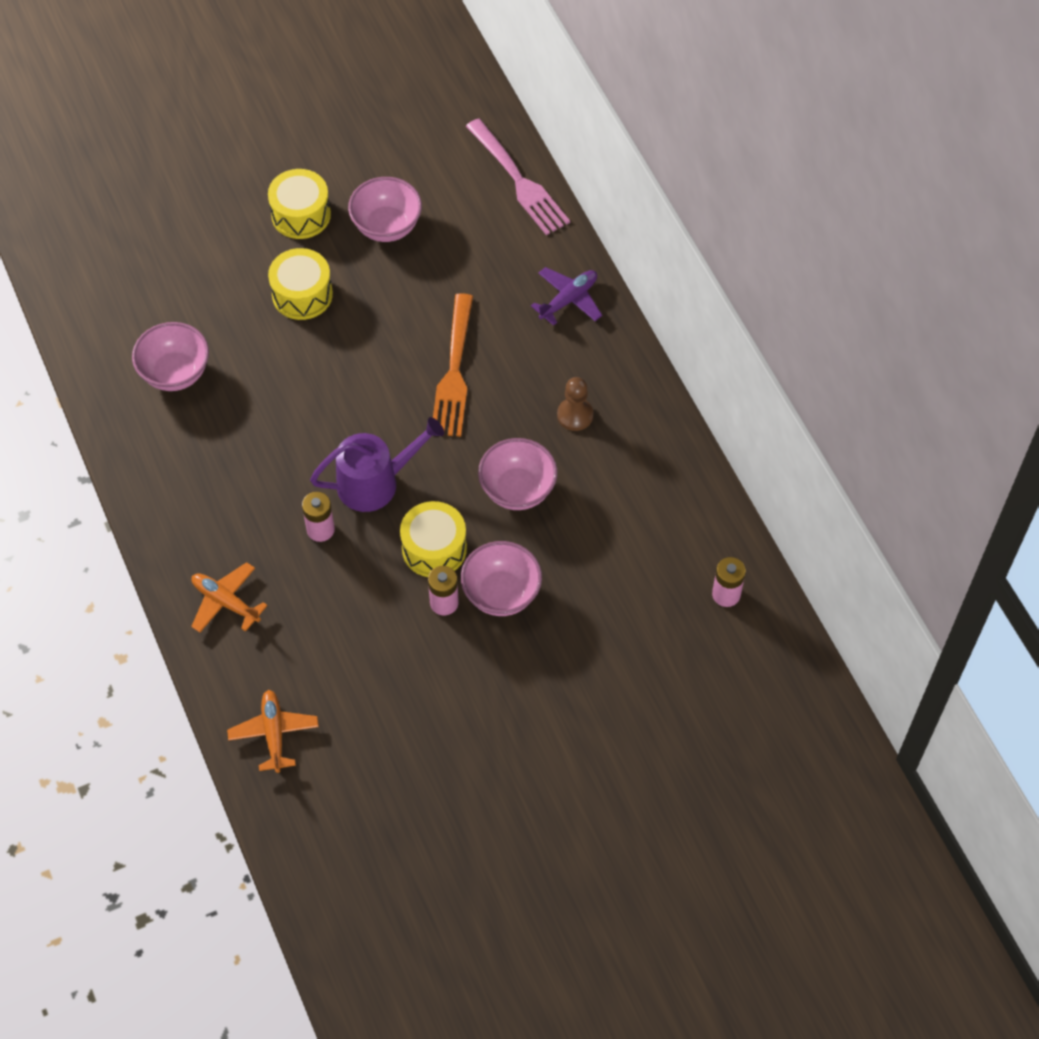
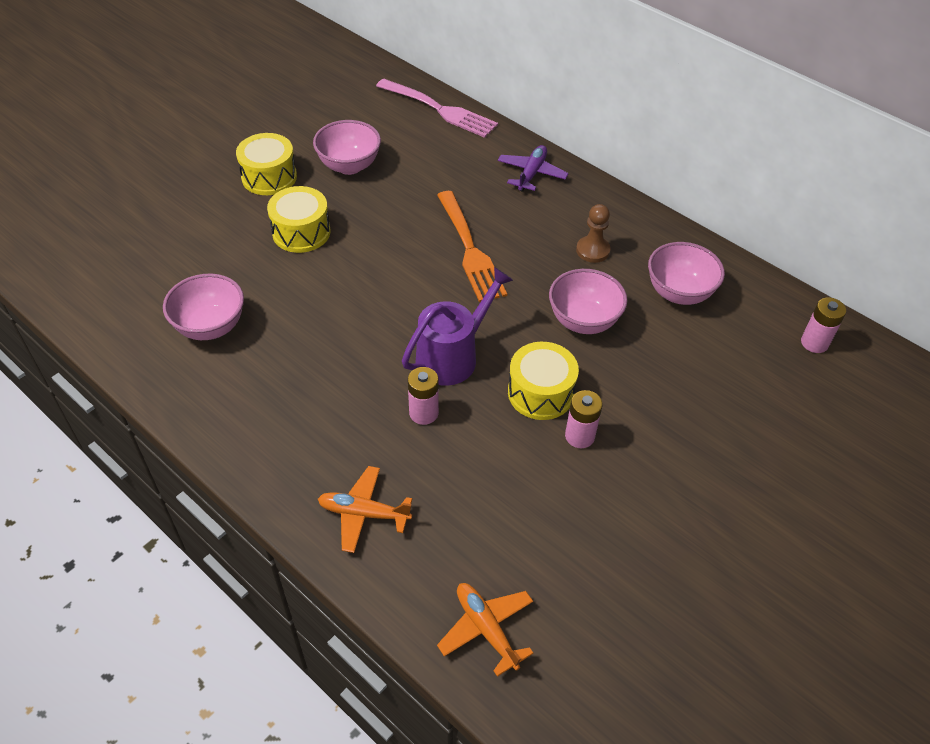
camera: 25 degrees left, 10 degrees down
pink bowl [461,541,542,616] -> pink bowl moved to [648,242,725,305]

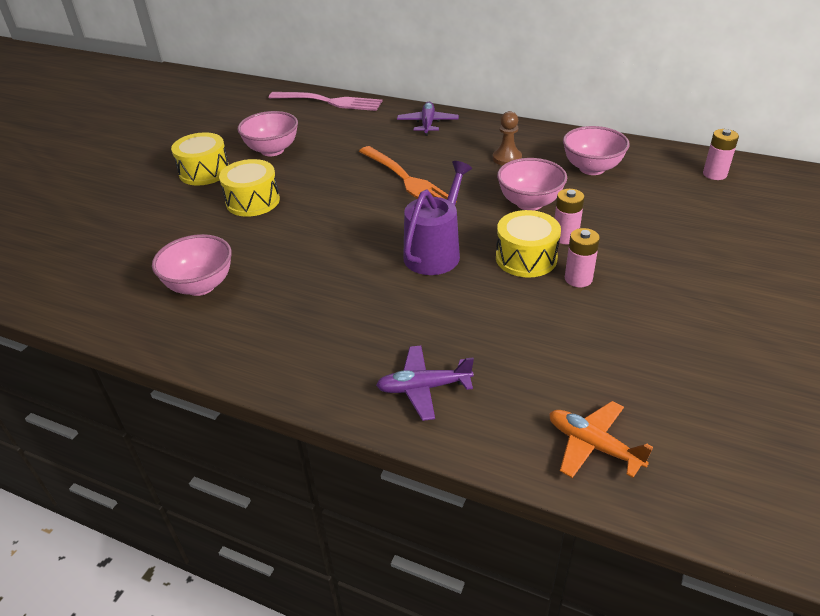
camera: 15 degrees left, 10 degrees down
orange plane [318,466,412,553] -> purple plane [376,345,474,421]
pink battery [408,367,439,425] -> pink battery moved to [555,189,584,244]

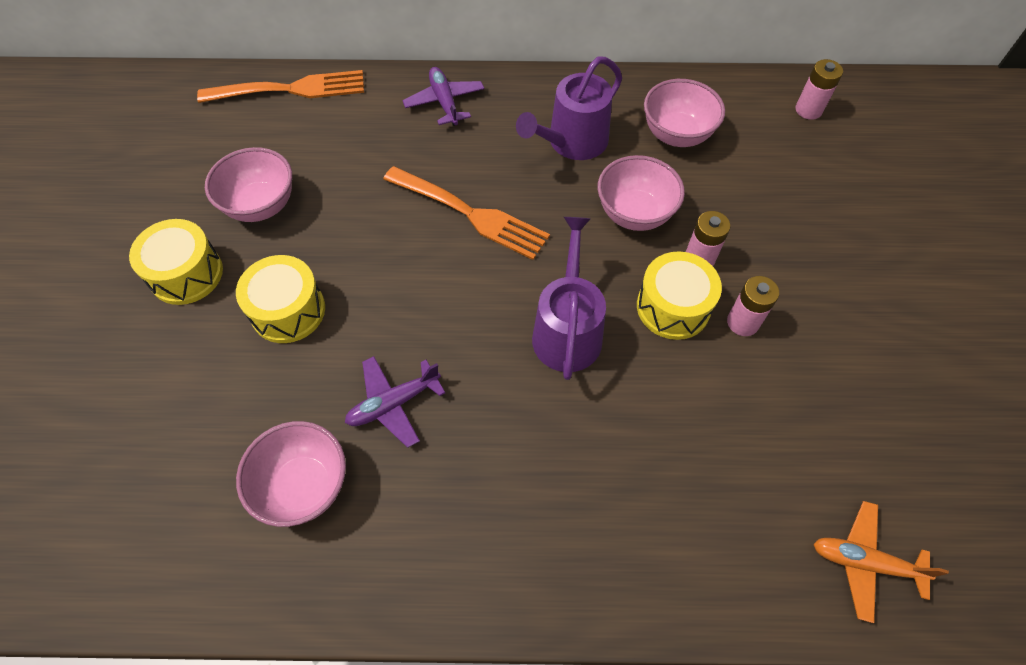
camera: 25 degrees left, 20 degrees up
pink fork [269,92,383,111] -> orange fork [197,70,364,103]
purple plane [376,345,474,421] -> purple plane moved to [345,356,445,448]
brown pawn [493,111,522,166] -> purple watering can [516,56,622,160]

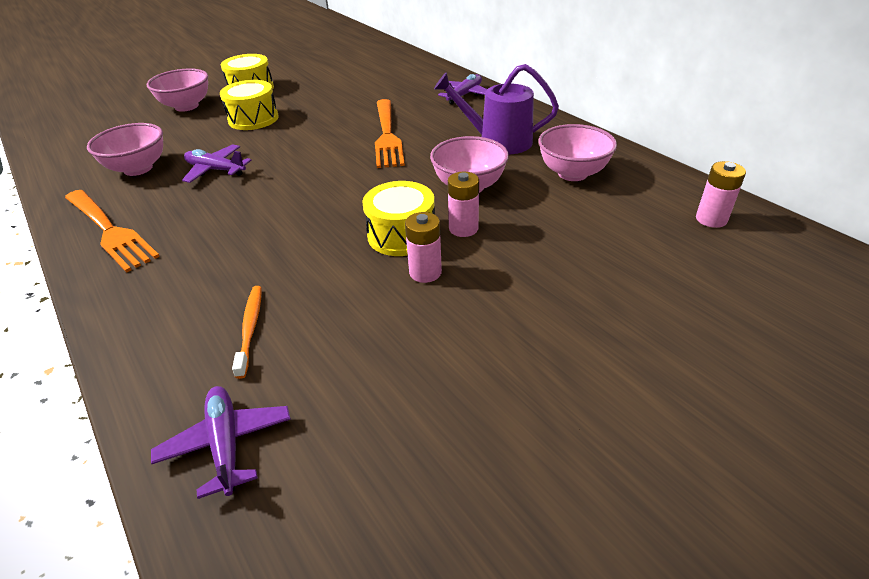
camera: 55 degrees right, 20 degrees down
orange fork [197,70,364,103] -> orange fork moved to [65,190,160,273]
pink bowl [205,147,292,222] -> pink bowl moved to [147,68,208,112]
purple watering can [532,217,606,380] -> none
orange plane [813,501,949,623] -> purple plane [151,386,291,499]
none -> orange toothbrush [232,286,262,379]

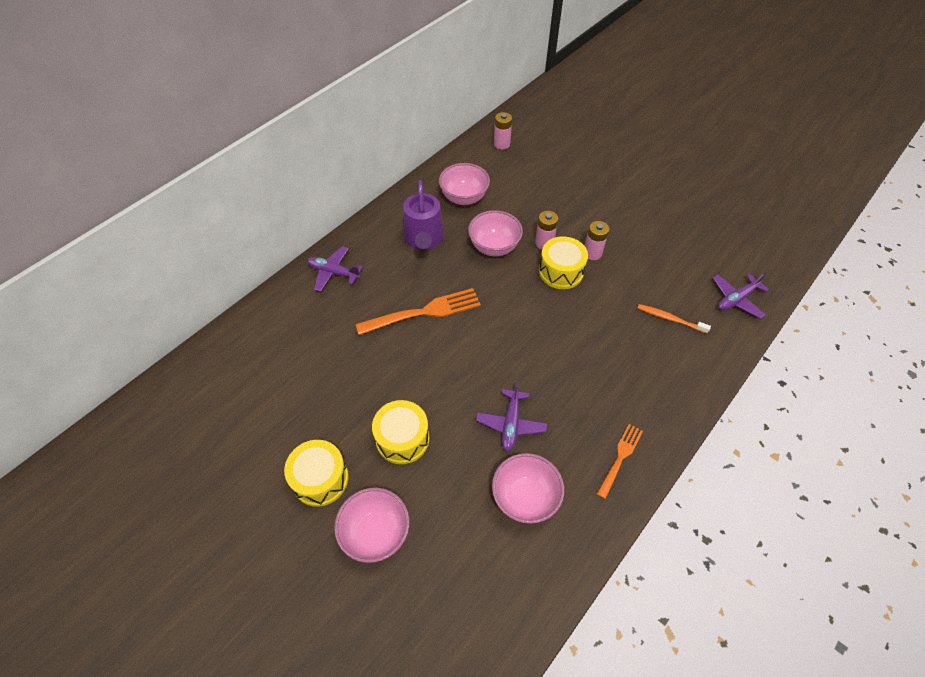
camera: 105 degrees left, 15 degrees up
orange fork [65,190,160,273] -> orange fork [597,424,643,499], size x0.59
orange toothbrush [232,286,262,379] -> orange toothbrush turned 45 degrees clockwise [637,304,711,333]

